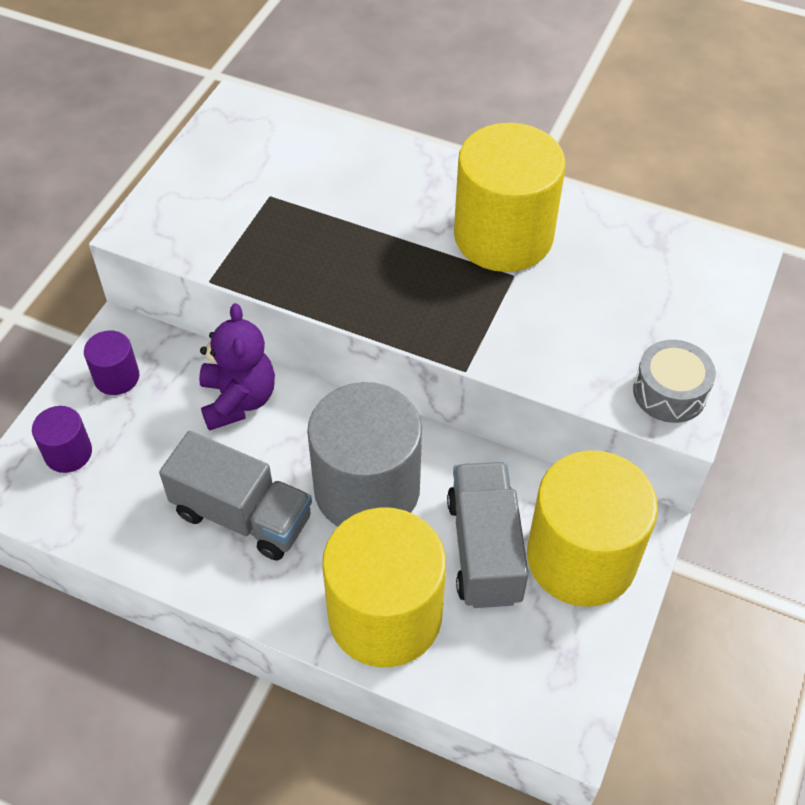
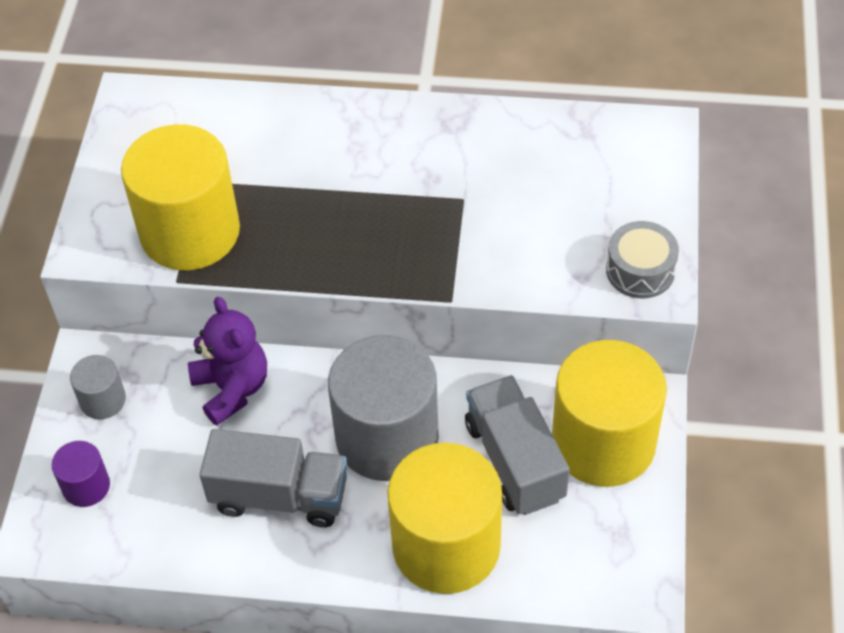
camera: 15 degrees left, 0 degrees up
purple cylinder [84,330,139,395] -> grey cylinder [70,355,126,419]
yellow cylinder [454,123,566,272] -> yellow cylinder moved to [121,124,240,270]

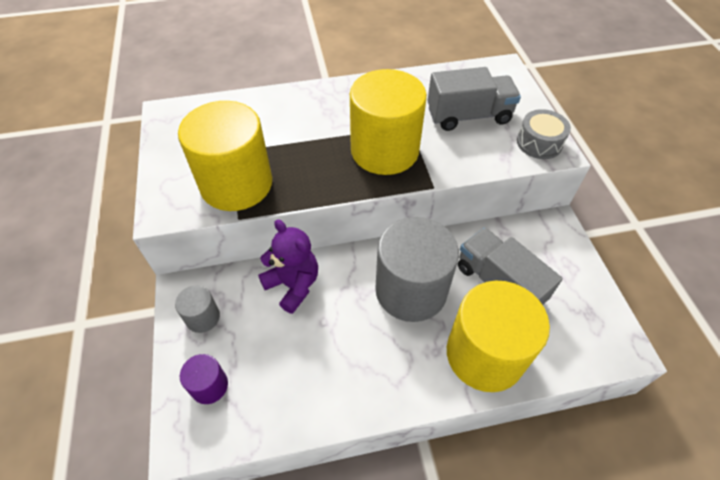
camera: 20 degrees left, 0 degrees up
grey truck [200,429,347,527] -> grey truck moved to [427,67,521,131]
yellow cylinder [552,340,667,487] -> yellow cylinder moved to [350,69,427,175]

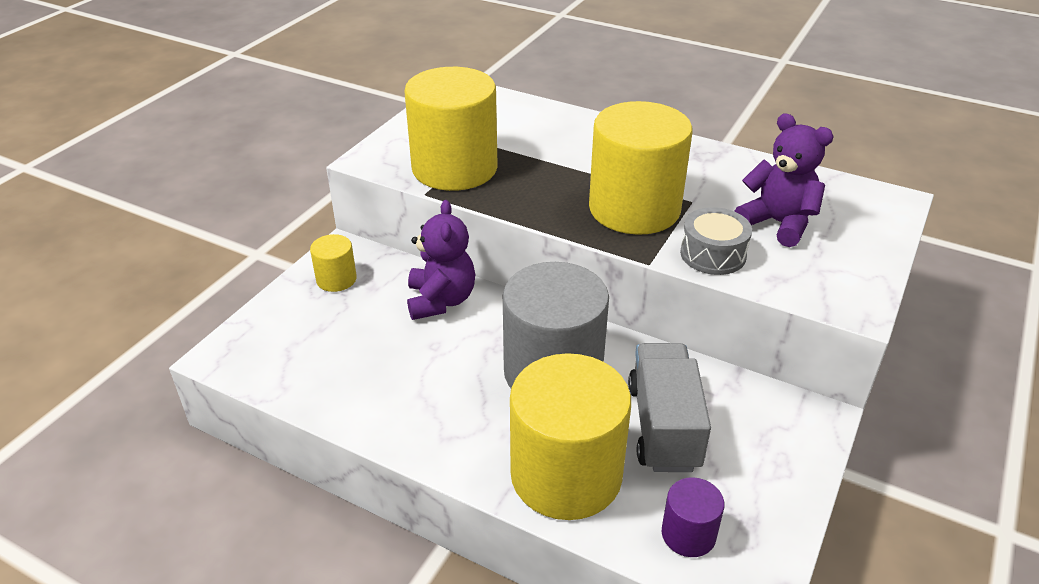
camera: 40 degrees right, 15 degrees down
grey cylinder [175,285,220,333] -> yellow cylinder [310,234,357,292]
purple cylinder [179,354,228,404] -> purple cylinder moved to [662,477,724,557]
grey truck [427,67,521,131] -> purple teddy bear [734,113,834,247]
grey drum [517,109,571,159] -> grey drum moved to [680,207,752,275]

